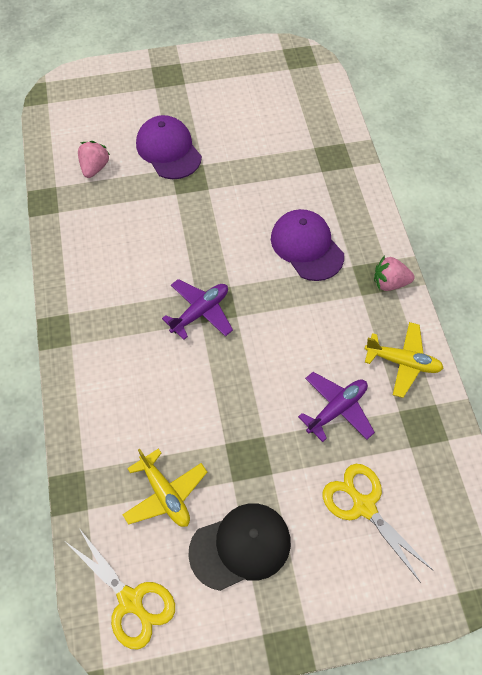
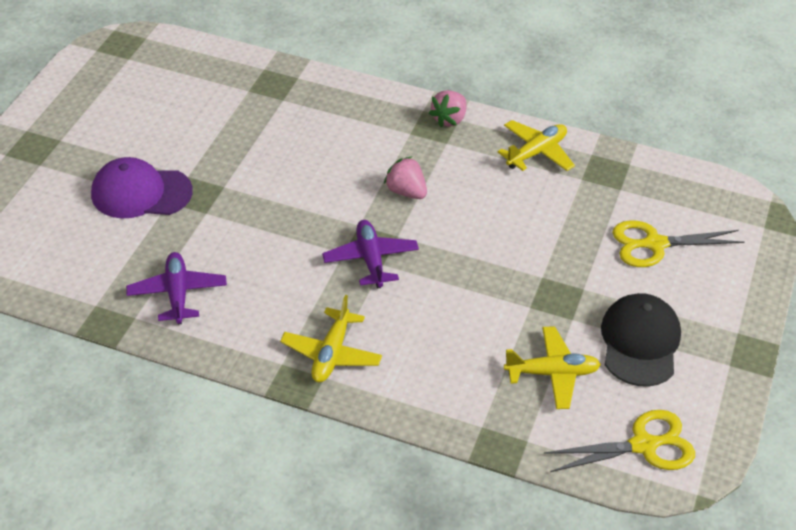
camera: 60 degrees left, 15 degrees down
pink strawberry [78,141,110,178] -> pink strawberry moved to [384,156,427,199]
purple cap [271,209,344,281] -> none
purple plane [298,372,375,442] -> purple plane moved to [126,252,227,324]
none -> yellow plane [280,295,382,382]

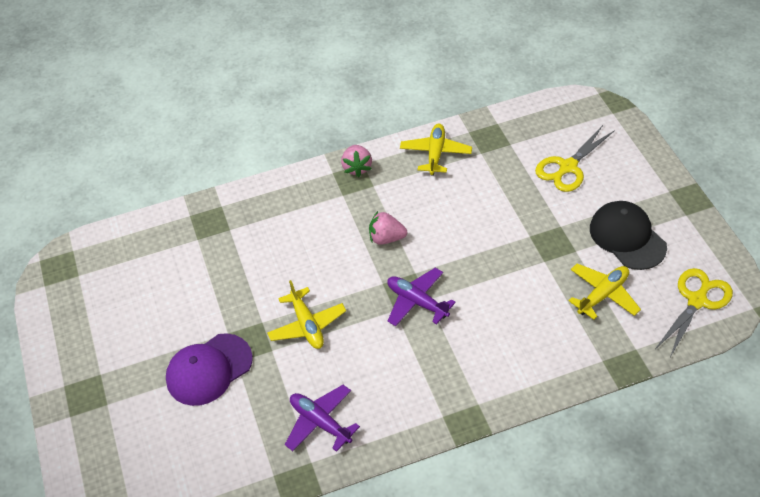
camera: 35 degrees left, 5 degrees up
yellow plane [280,295,382,382] -> yellow plane moved to [267,280,346,349]

